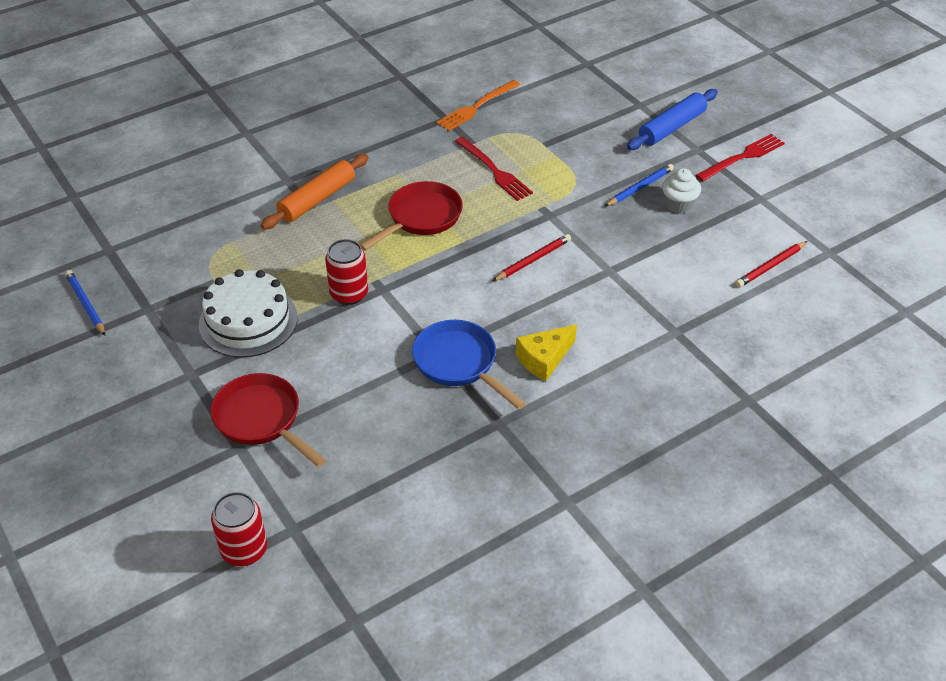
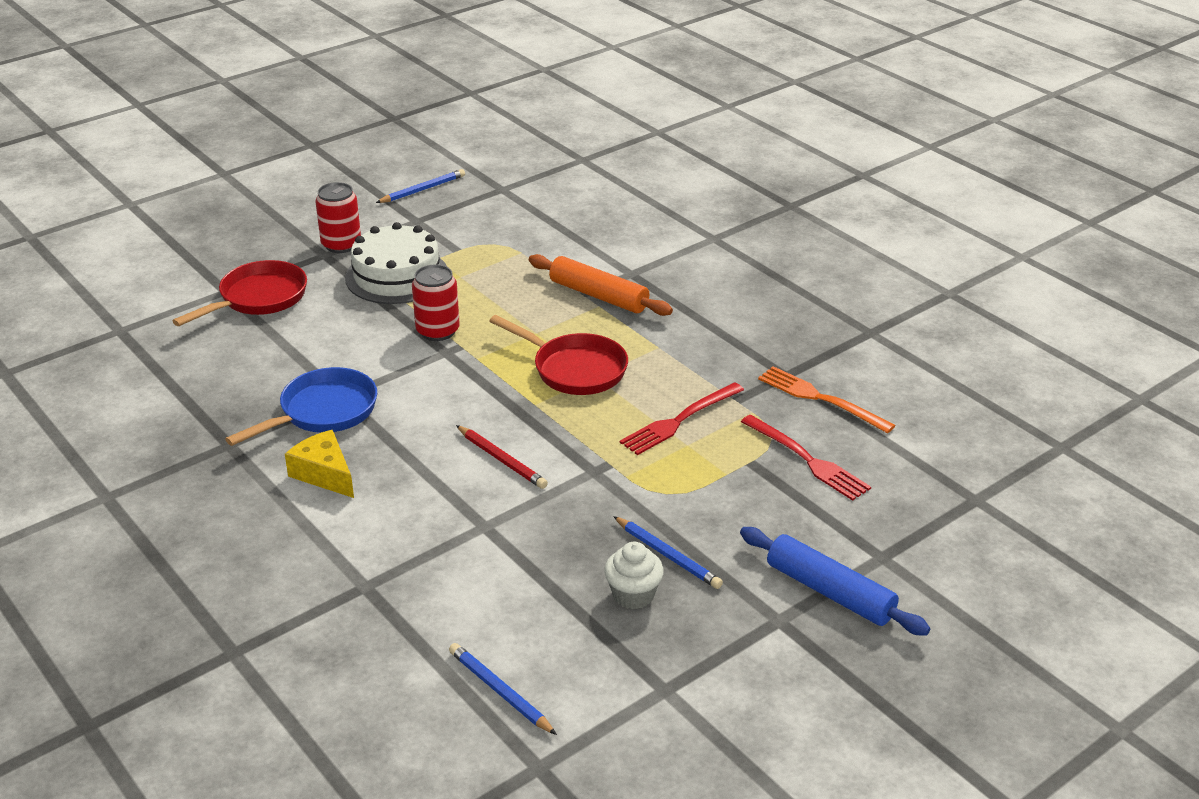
camera: 85 degrees right, 10 degrees down
red can [211,492,267,566] -> red can moved to [315,182,361,253]
red fork [695,134,785,182] -> red fork moved to [741,415,871,501]
red pencil [735,241,807,288] -> blue pencil [449,643,557,735]

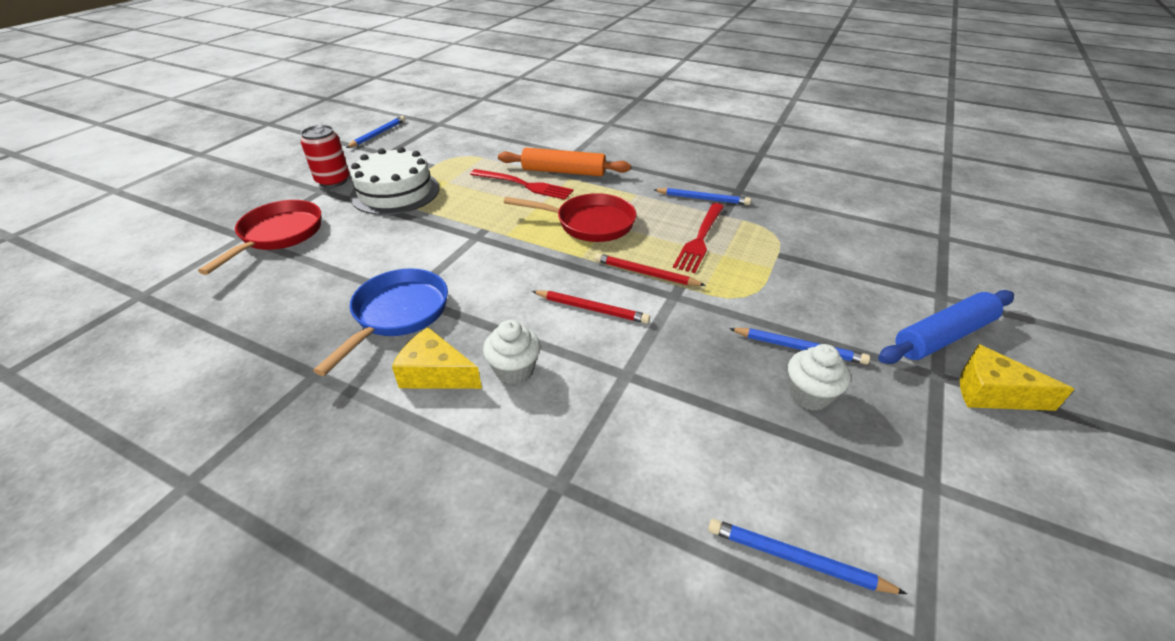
camera: 25 degrees left, 5 degrees up
red can [412,264,460,341] -> none
blue rolling pin [740,527,930,636] -> blue rolling pin turned 45 degrees counterclockwise [878,290,1014,364]
red fork [741,415,871,501] -> red fork moved to [470,169,573,200]
orange fork [758,366,895,433] -> none
none -> white cupcake [483,320,541,384]
none -> red pencil [595,253,706,286]
none -> blue pencil [653,188,751,205]
none -> yellow cheese [960,344,1074,411]

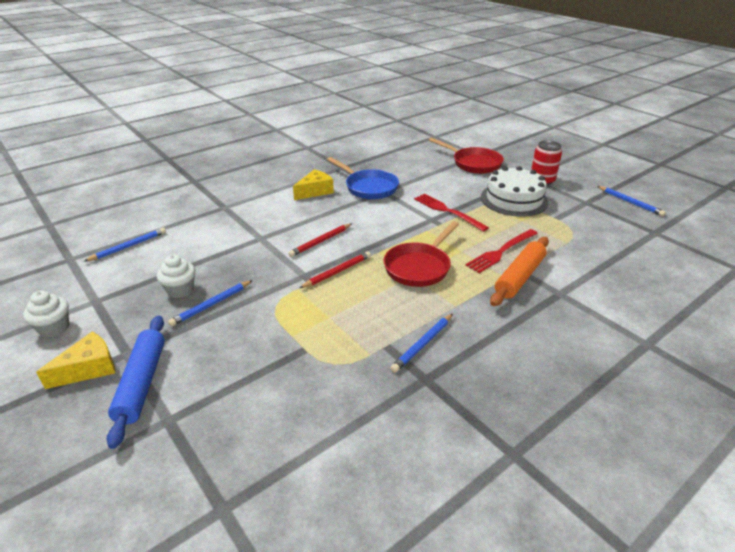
camera: 115 degrees right, 5 degrees down
white cupcake [483,320,541,384] -> white cupcake moved to [23,290,69,338]
red fork [673,203,724,273] -> red fork moved to [414,194,489,231]

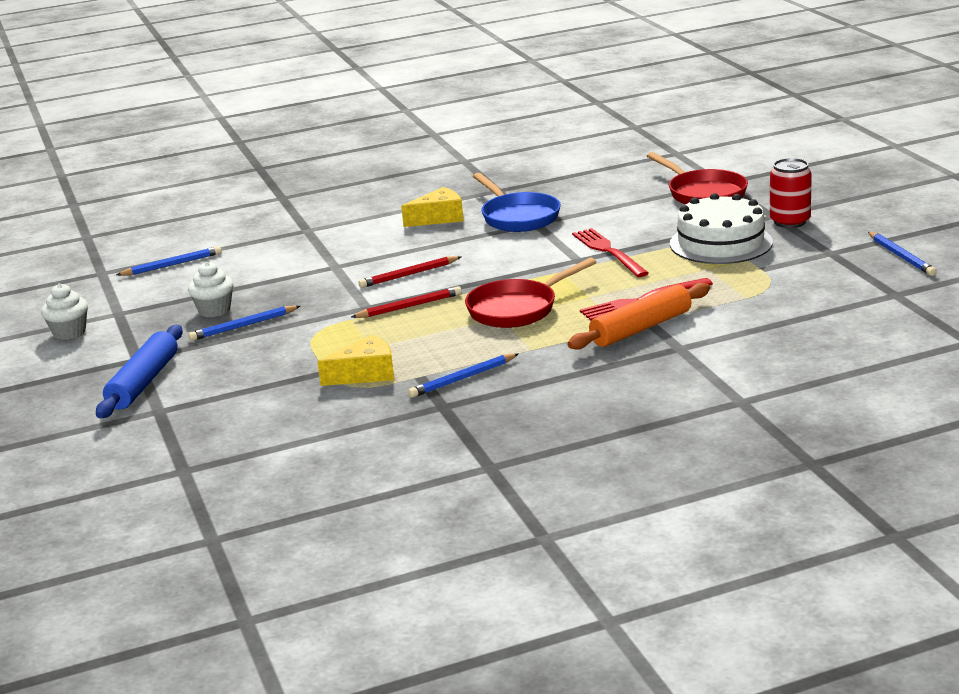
camera: 20 degrees right, 10 degrees down
yellow cheese [36,332,115,389] -> yellow cheese moved to [317,335,394,386]

